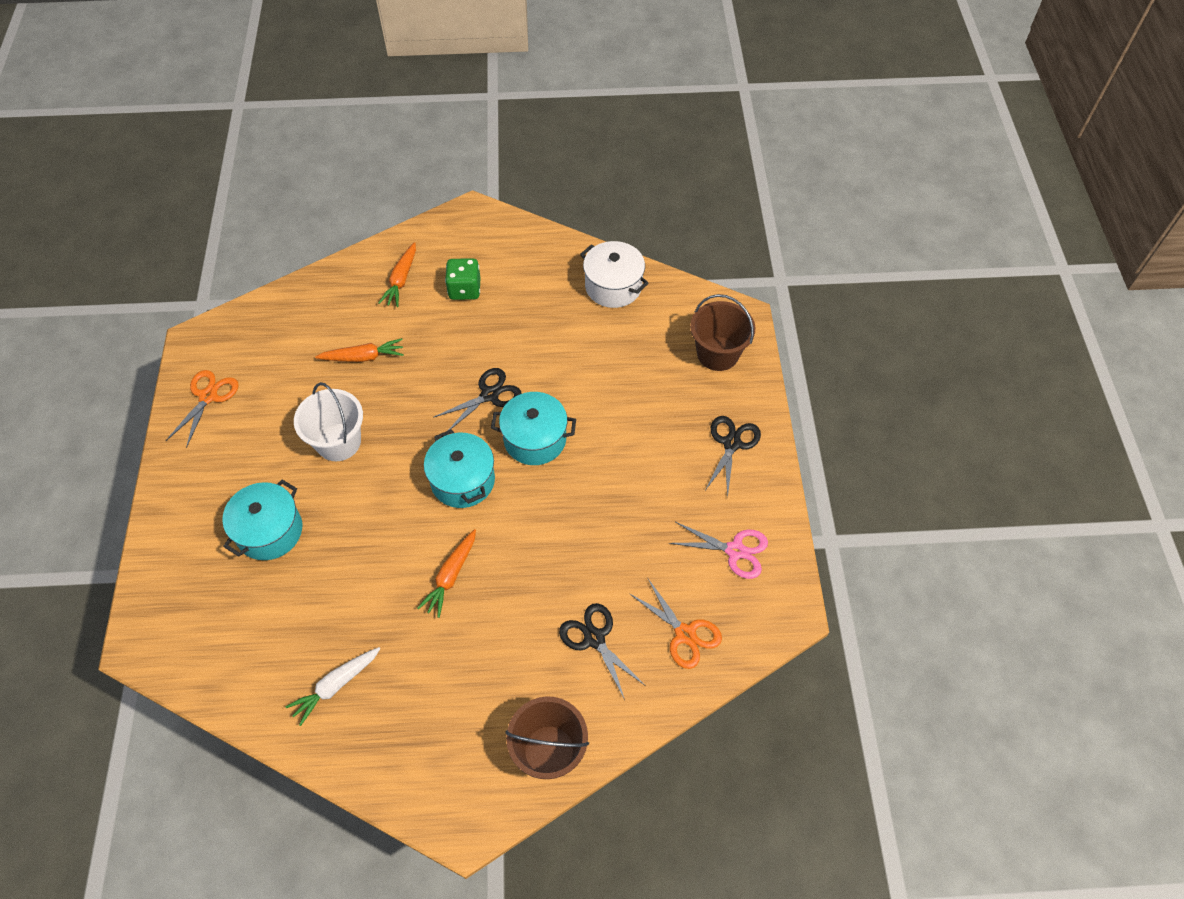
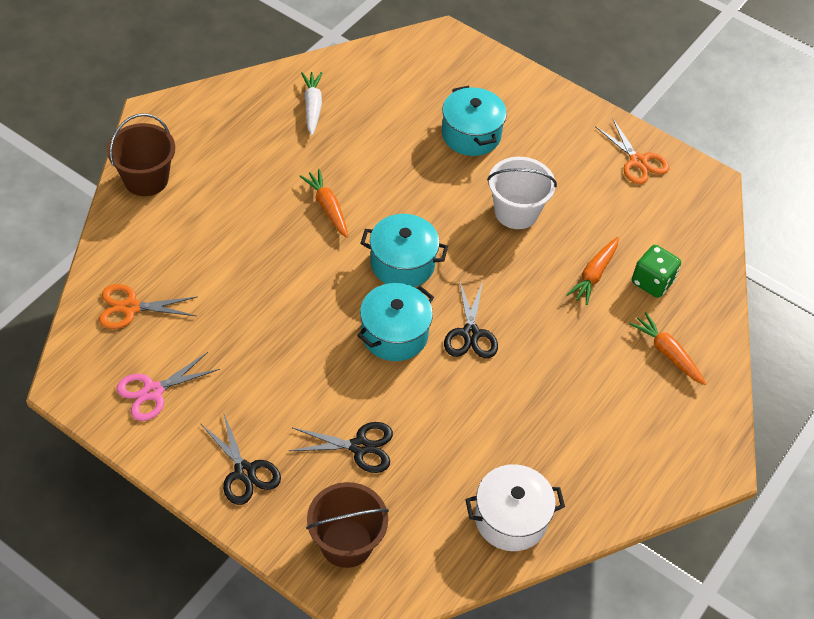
camera: 125 degrees right, 5 degrees down
green dice [445,258,480,300] -> green dice moved to [632,245,681,298]
black scissors [559,603,646,700] -> black scissors moved to [289,422,393,473]

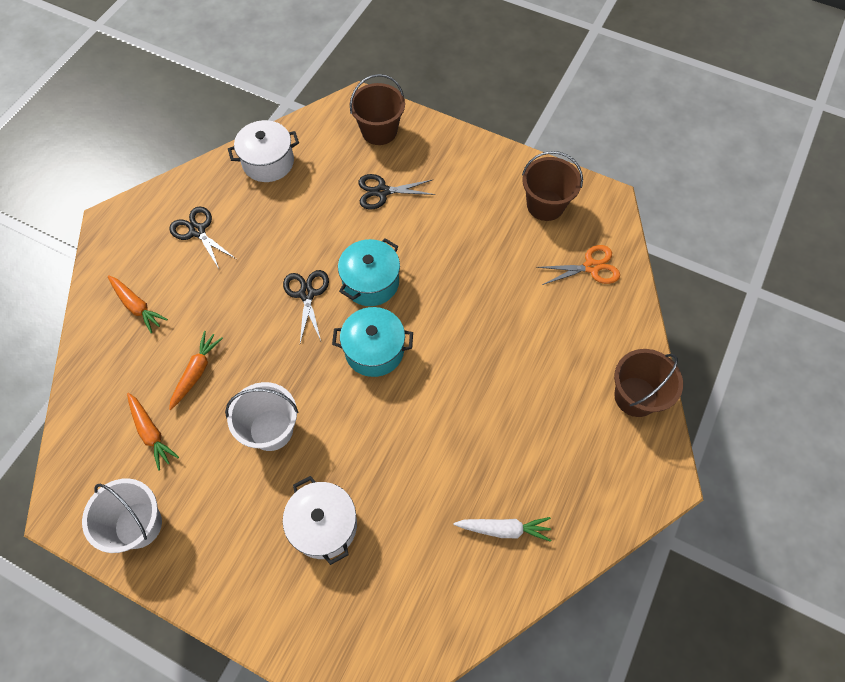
camera: 175 degrees right, 10 degrees up
pink scissors [117,352,220,421] -> brown bucket [522,151,583,221]
black scissors [200,412,281,505] -> black scissors moved to [169,206,236,269]
orange carrot [299,169,348,238] -> orange carrot moved to [127,393,179,471]
white carrot [301,72,322,136] -> white carrot turned 75 degrees counterclockwise [454,517,551,542]
turquoise pot [442,86,507,156] -> white pot [283,476,357,565]
orange scissors [595,118,669,184] -> white bucket [82,479,162,553]
green dice [632,245,681,298] -> none

